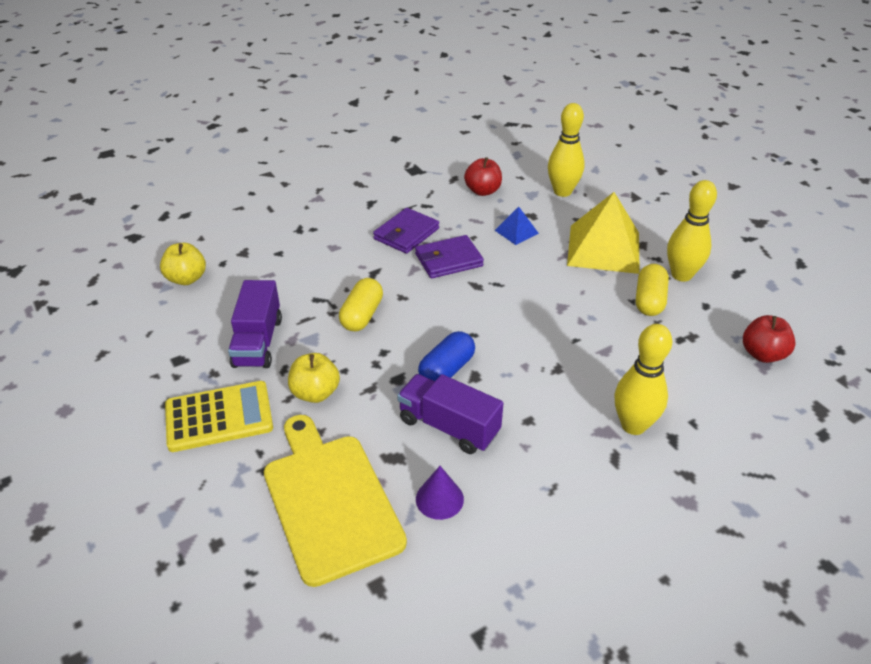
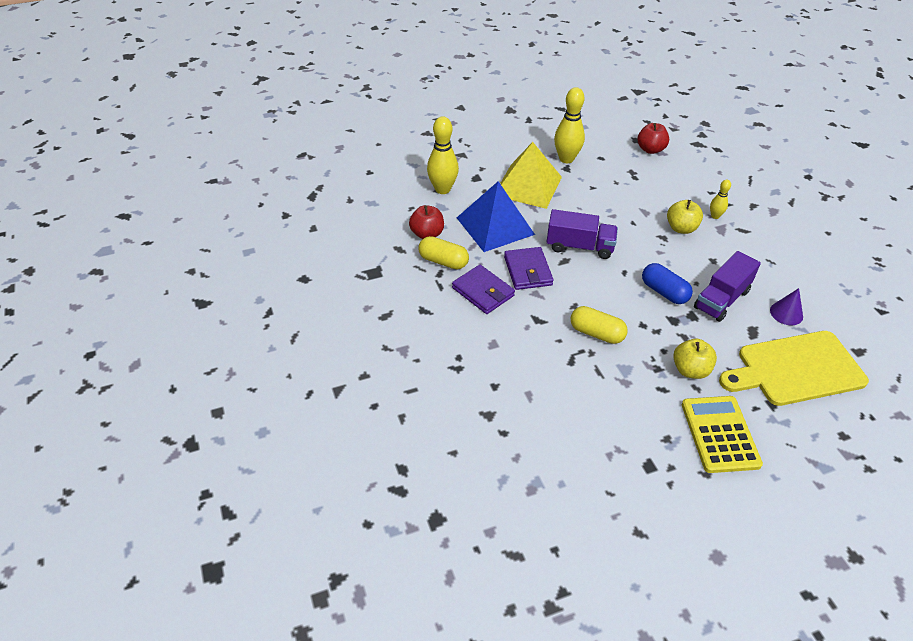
camera: 80 degrees left, 5 degrees up
yellow apple [160,243,206,285] -> yellow apple moved to [667,200,703,234]
purple truck [228,280,282,368] -> purple truck moved to [547,209,618,259]
blue pyramid [495,207,539,245] -> blue pyramid [457,181,535,252], size x2.15
yellow bowling pin [614,324,672,435] -> yellow bowling pin [710,180,731,219], size x0.52
yellow capsule [636,264,669,316] -> yellow capsule moved to [419,236,469,269]

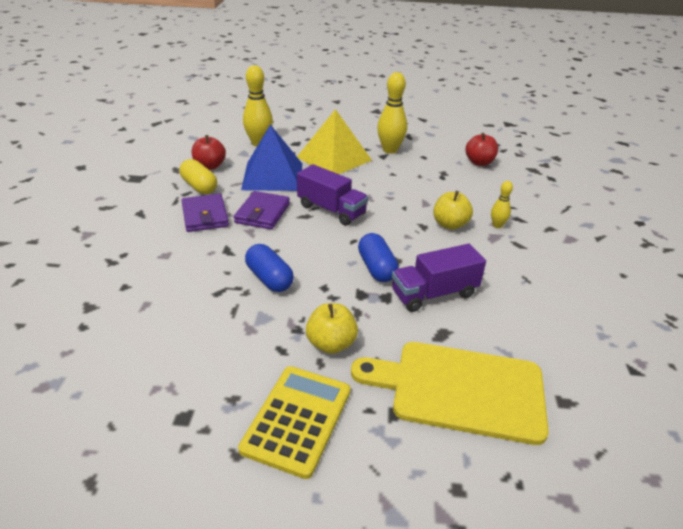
camera: 25 degrees right, 10 degrees down
yellow capsule [571,306,628,344] -> blue capsule [245,244,294,292]
purple cone [770,288,803,325] -> none

